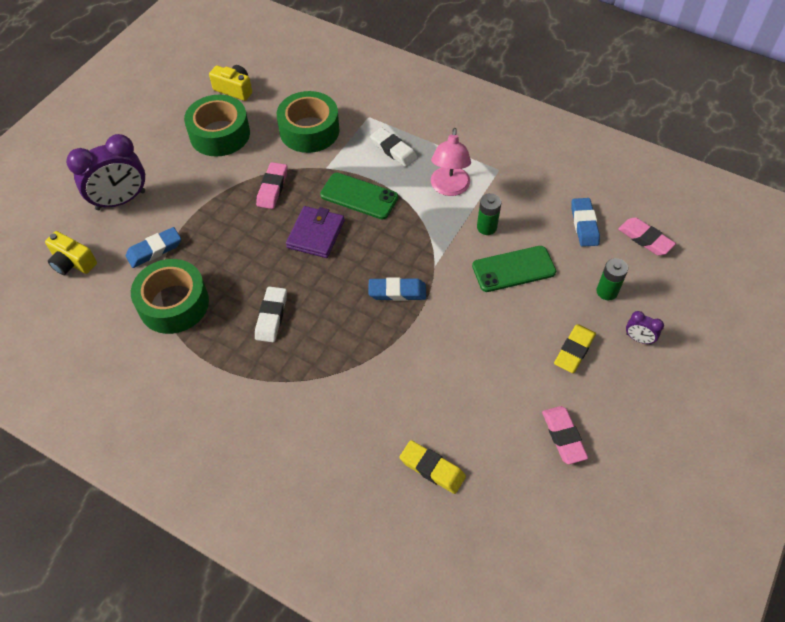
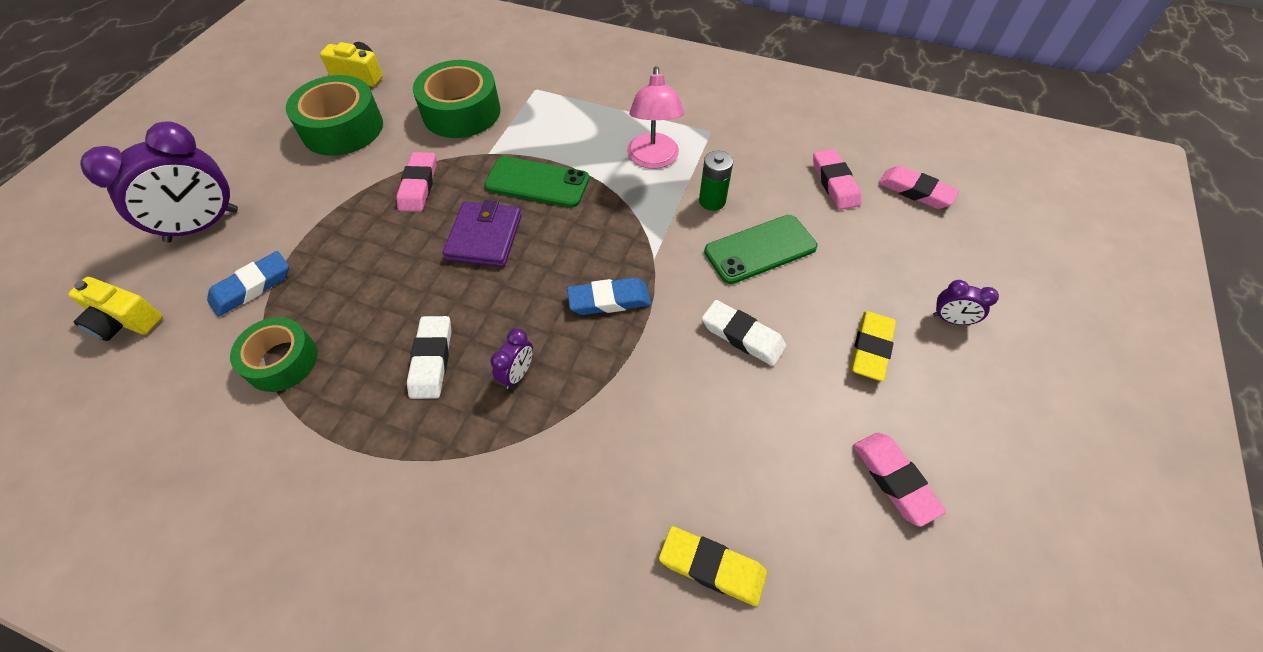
camera: 10 degrees left, 0 degrees up
green tape [131,259,209,334] -> green tape [230,317,318,392], size x0.66
white eraser [370,128,417,167] -> white eraser moved to [702,300,786,366]
blue eraser [571,198,600,247] -> pink eraser [813,149,861,210]
green battery [597,258,628,300] -> none
none -> purple clock [491,328,533,389]

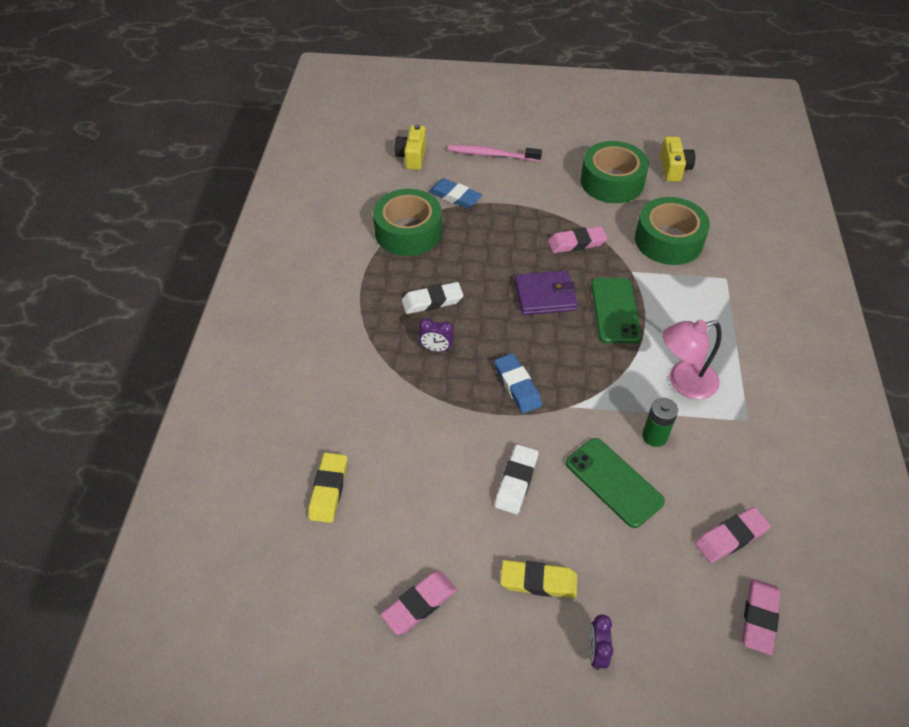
camera: 75 degrees right, 5 degrees down
purple clock [80,121,238,243] -> pink toothbrush [448,145,542,162]
green tape [230,317,318,392] -> green tape [373,189,442,256], size x1.52

